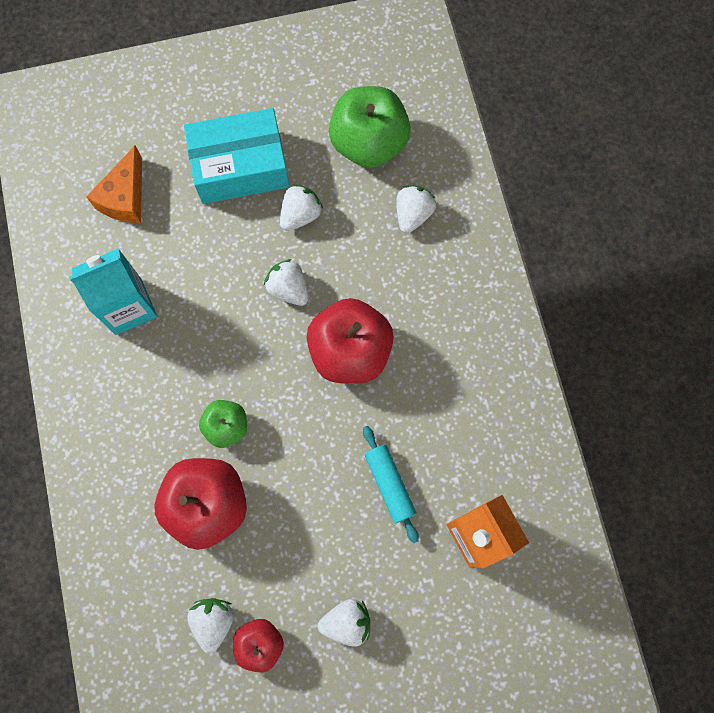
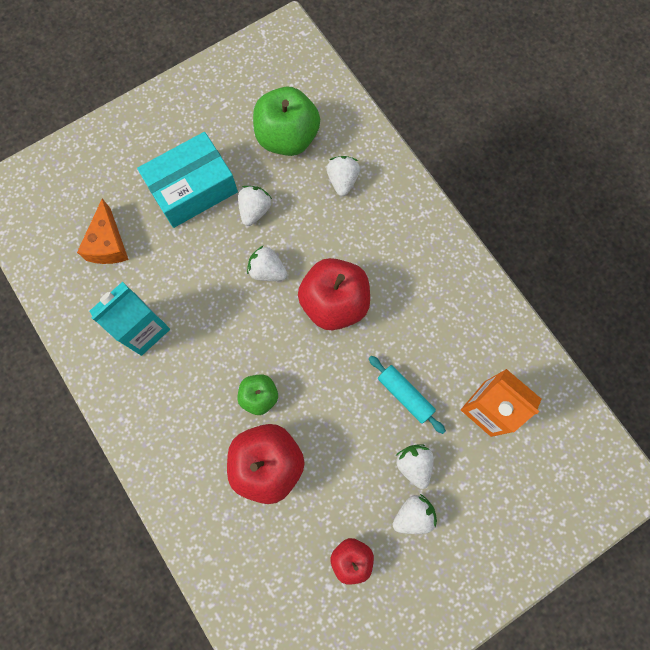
camera: 20 degrees left, 0 degrees up
white strawberry [187,598,233,654] -> white strawberry moved to [396,444,434,489]

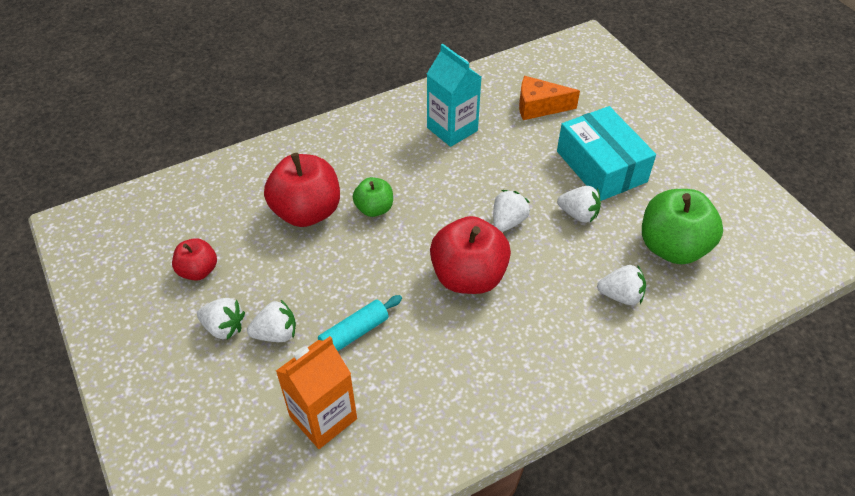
camera: 95 degrees right, 25 degrees down
white strawberry [392,494,437,534] -> white strawberry turned 45 degrees counterclockwise [197,298,245,340]

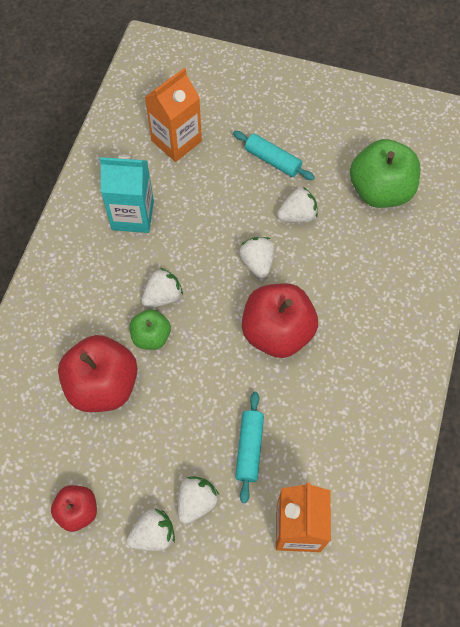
camera: 45 degrees left, 15 degrees up
orange cheese [519,76,580,120] -> orange carton [145,68,202,162]
turquoise box [557,106,656,201] -> turquoise rolling pin [233,131,315,180]
white strawberry [597,265,646,305] -> white strawberry moved to [142,268,183,308]

